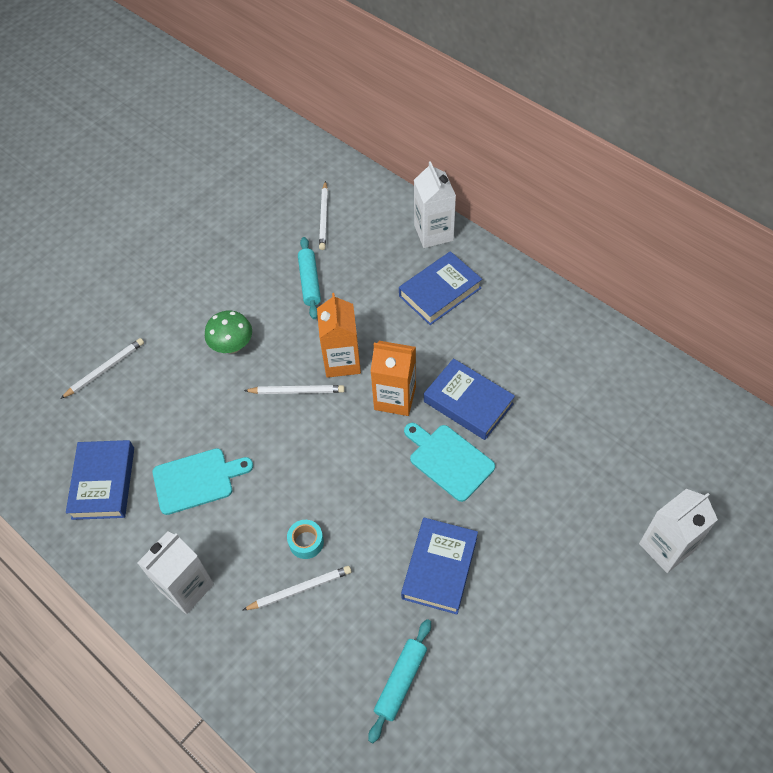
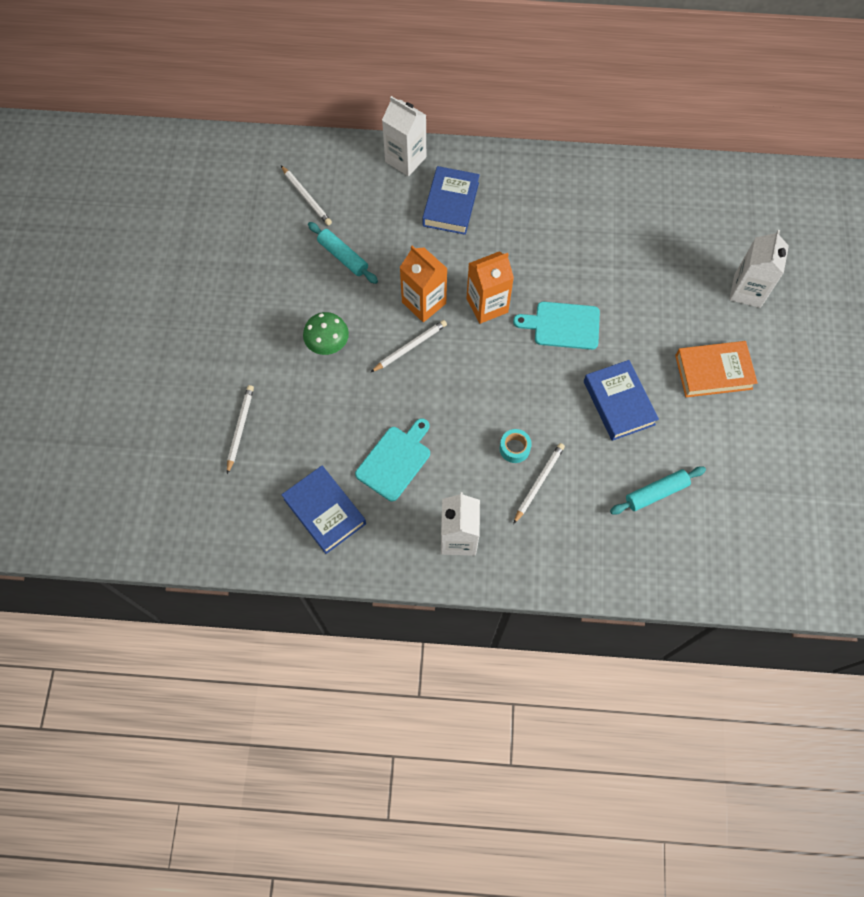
camera: 40 degrees left, 10 degrees up
turquoise rolling pin [368,619,431,743] -> turquoise rolling pin turned 75 degrees clockwise [610,466,706,515]
blue book [424,358,515,440] -> none
none -> orange book [675,341,758,397]

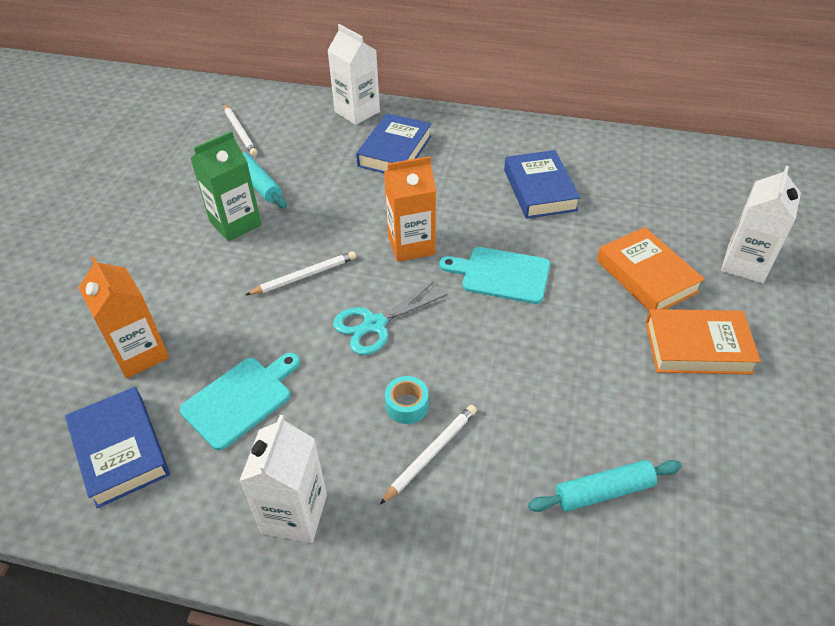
camera: 10 degrees right, 20 degrees down
white pencil [227,385,254,474] -> none
green mushroom [303,312,349,355] -> none
orange carton [399,246,448,322] -> orange carton moved to [78,256,169,378]
blue book [584,360,659,441] -> blue book moved to [504,150,581,219]
none -> green carton [191,131,262,242]
none -> turquoise scissors [333,282,447,355]
none -> orange book [597,227,705,311]

